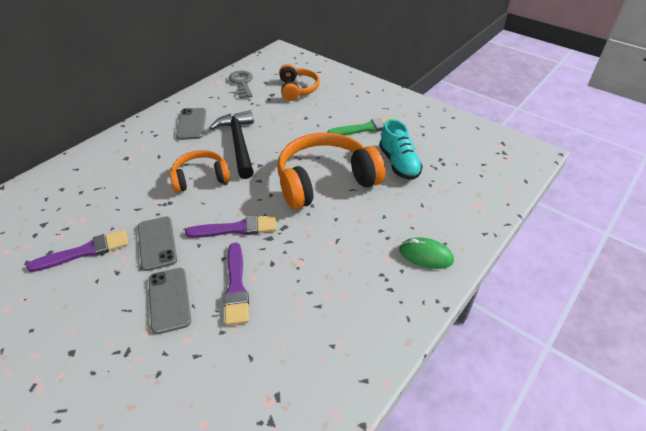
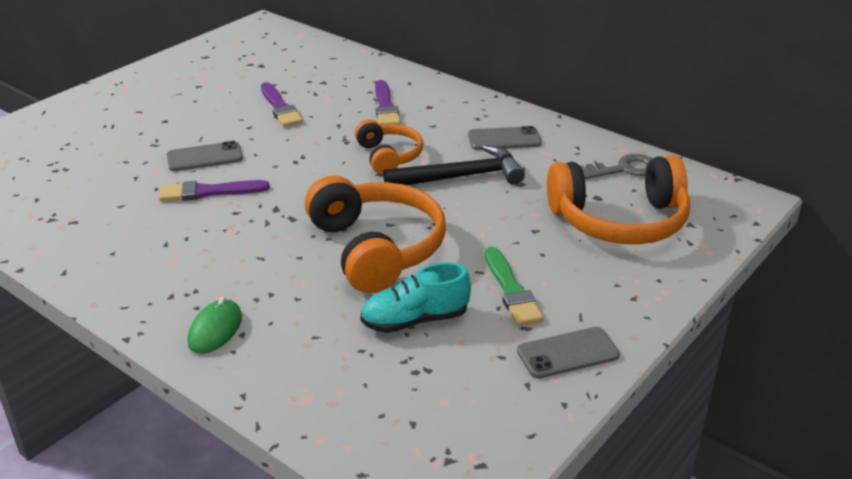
camera: 90 degrees right, 10 degrees down
grey phone [138,217,177,271] -> grey phone moved to [517,327,620,379]
purple brush [185,215,277,238] -> purple brush moved to [375,80,401,125]
orange headphones [279,64,319,101] -> orange headphones [547,155,690,244], size x1.74

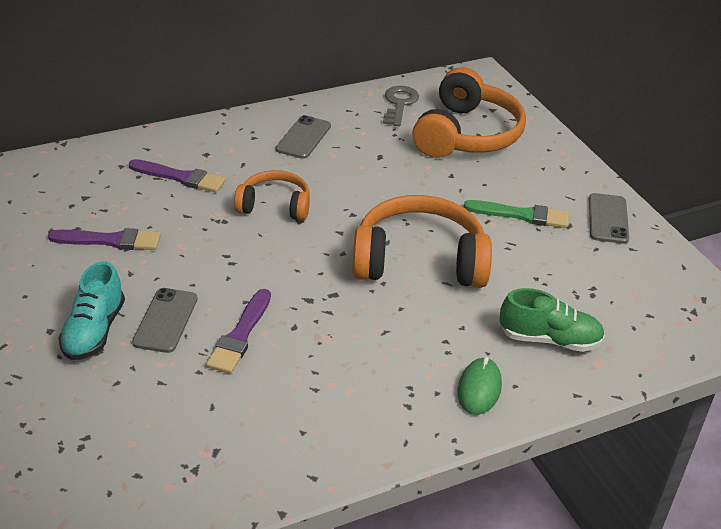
camera: 65 degrees left, 5 degrees up
green mouse [188,297,242,354] -> green mouse turned 60 degrees clockwise [457,357,502,415]
turquoise shoe [360,262,471,333] -> turquoise shoe moved to [58,261,125,360]
black hammer [383,145,525,185] -> none
none -> green shoe [500,288,605,352]

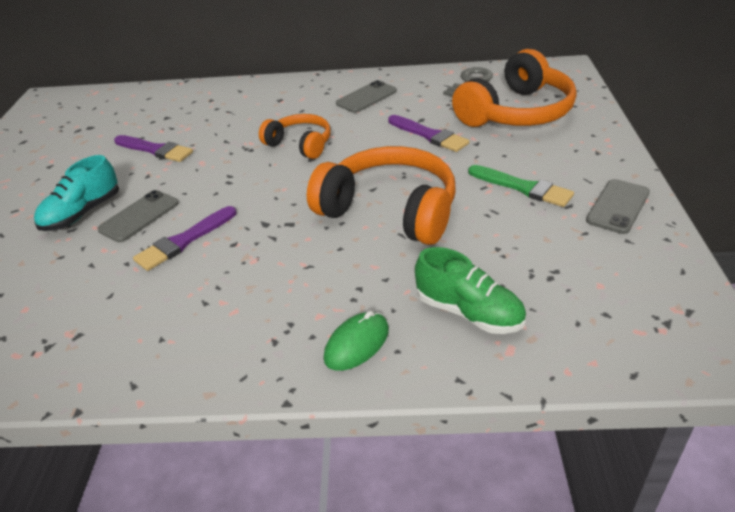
camera: 30 degrees right, 0 degrees up
purple brush [129,159,226,192] -> purple brush moved to [388,115,470,152]

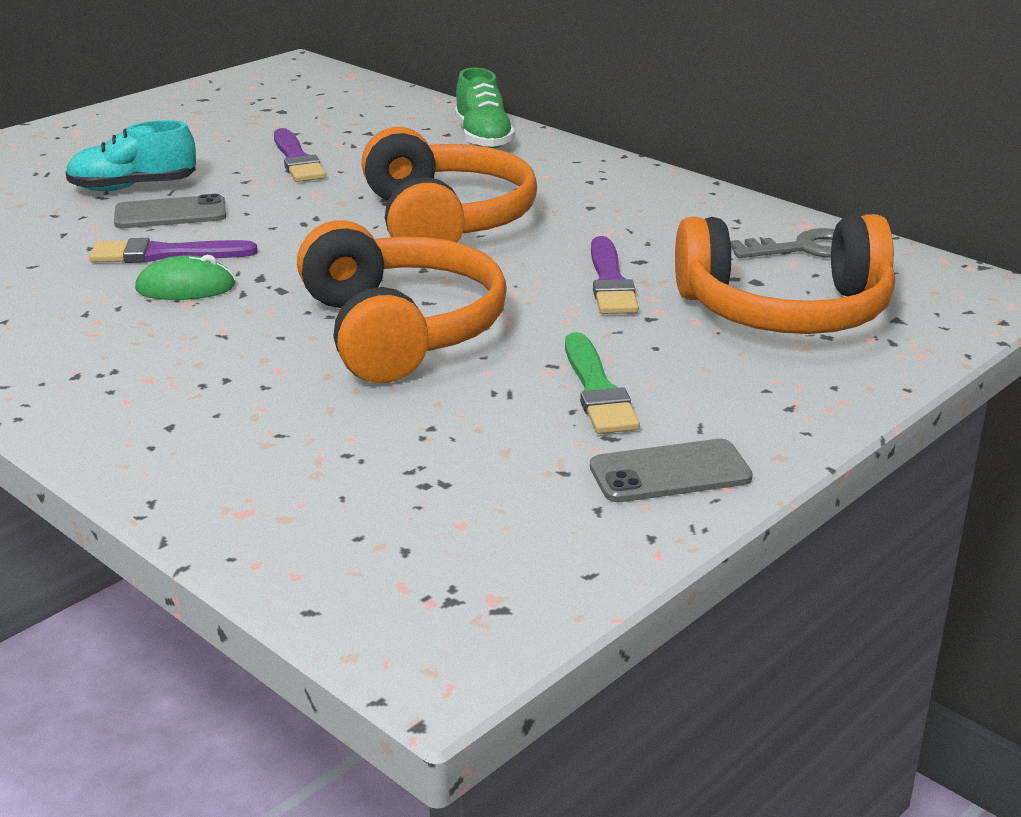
camera: 40 degrees right, 10 degrees down
orange headphones [259,114,331,159] -> orange headphones [362,127,537,242], size x1.74
green mouse [324,311,389,371] -> green mouse moved to [135,255,236,300]
grey phone [336,80,397,113] -> none
green shoe [415,247,526,334] -> green shoe moved to [455,68,515,149]

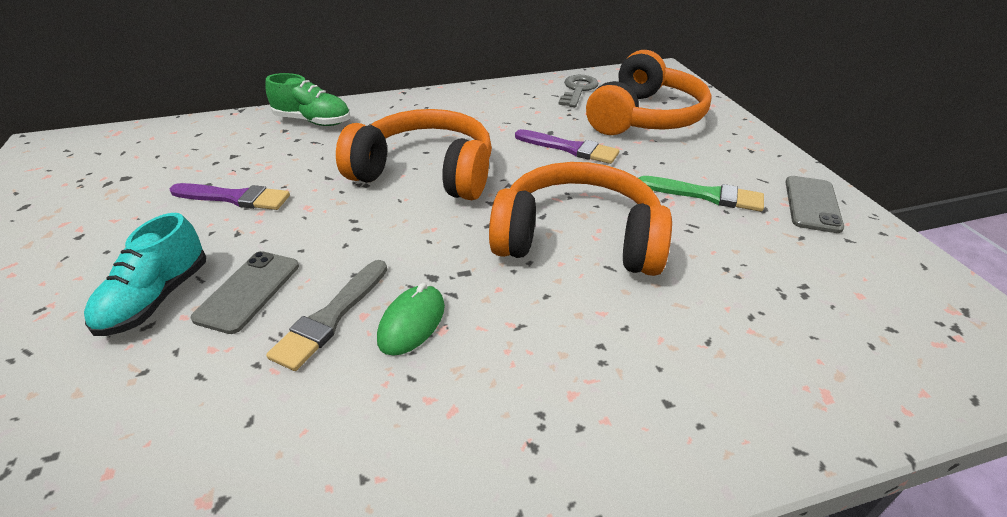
camera: 60 degrees left, 10 degrees up
purple brush [90,238,258,263] -> grey brush [266,260,387,371]

